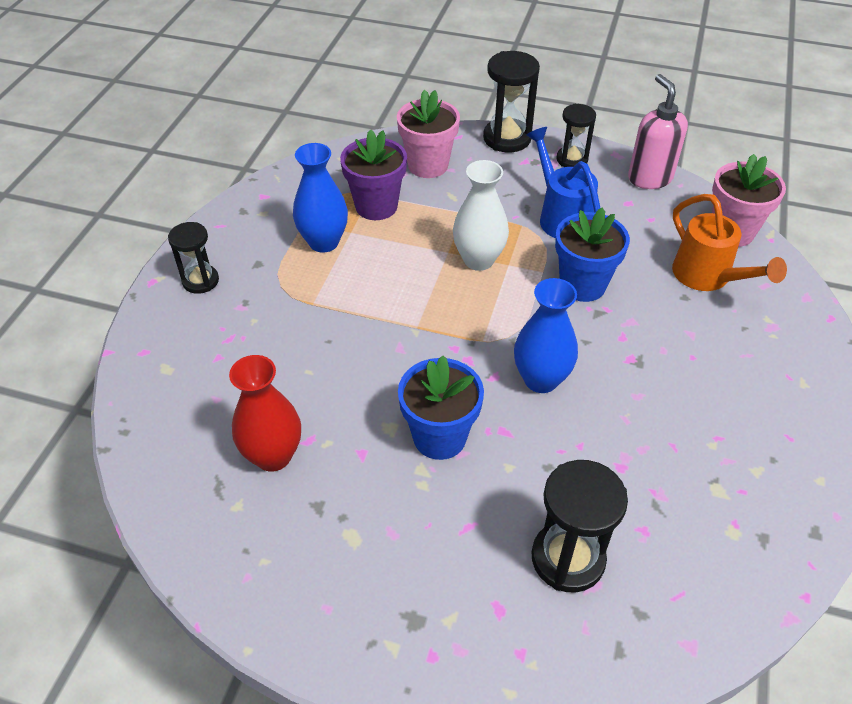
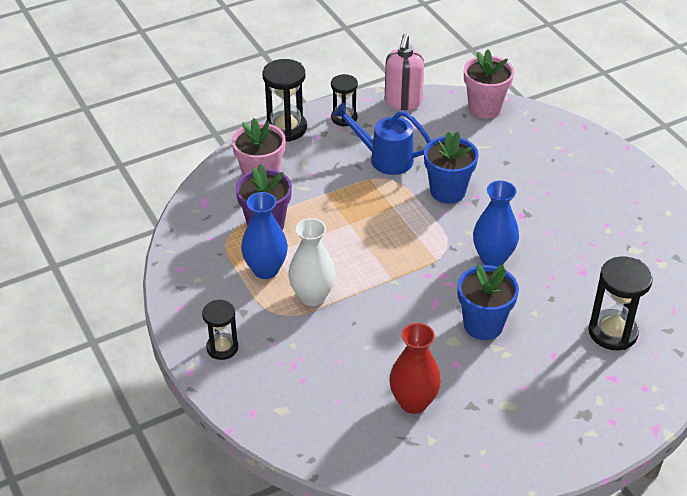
camera: 45 degrees left, 5 degrees down
white vase [453,160,509,271] -> white vase moved to [288,218,336,306]
pink soap dispenser [628,74,688,189] -> pink soap dispenser turned 105 degrees counterclockwise [385,34,424,110]
orange watering can [672,194,787,291] -> none

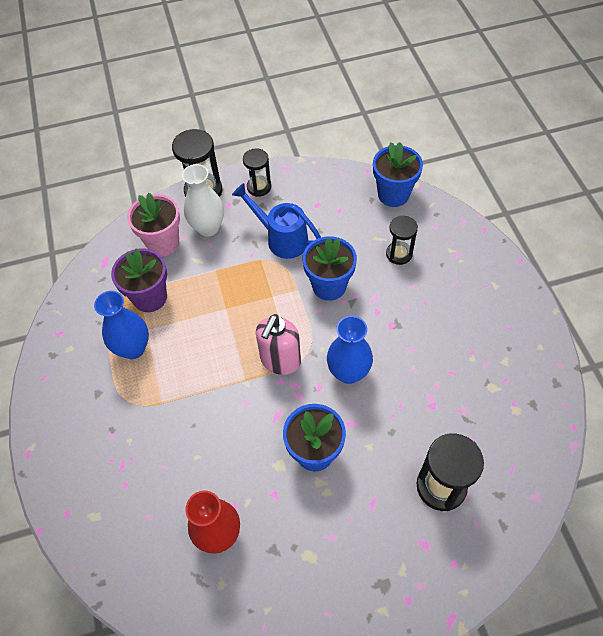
camera: 15 degrees right, 15 degrees up
black hourglass [202,300,238,360] -> black hourglass moved to [386,216,418,265]
white vase [288,218,336,306] -> white vase moved to [182,164,224,237]
pink soap dispenser [385,34,424,110] -> pink soap dispenser moved to [256,314,301,375]
pink flower pot [464,49,514,119] -> blue flower pot [373,142,423,207]

